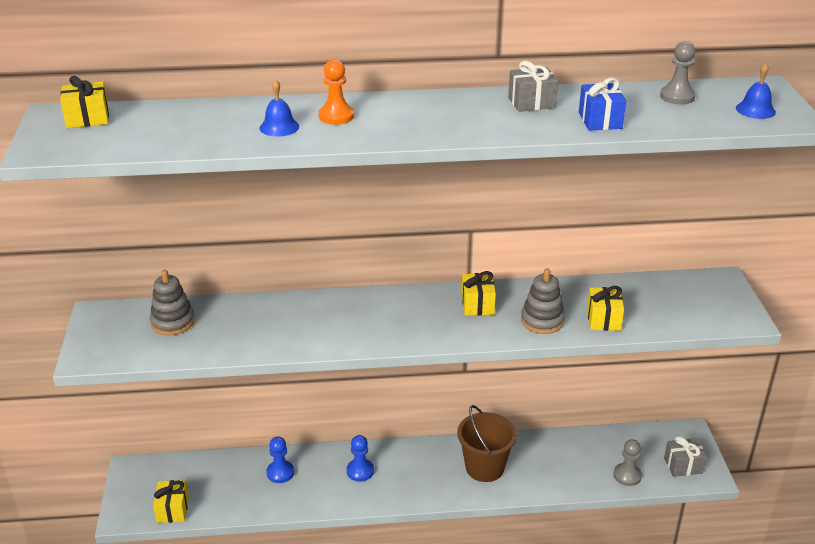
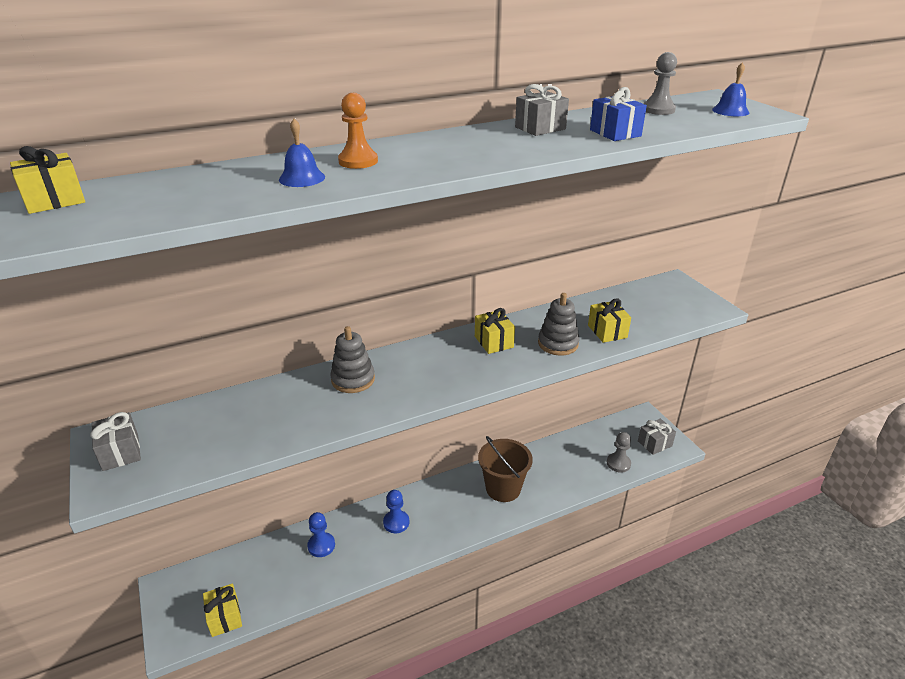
camera: 20 degrees left, 0 degrees up
grey stacking toy [150,270,195,335] -> grey stacking toy moved to [330,326,375,393]
none -> grey gift [90,412,141,471]

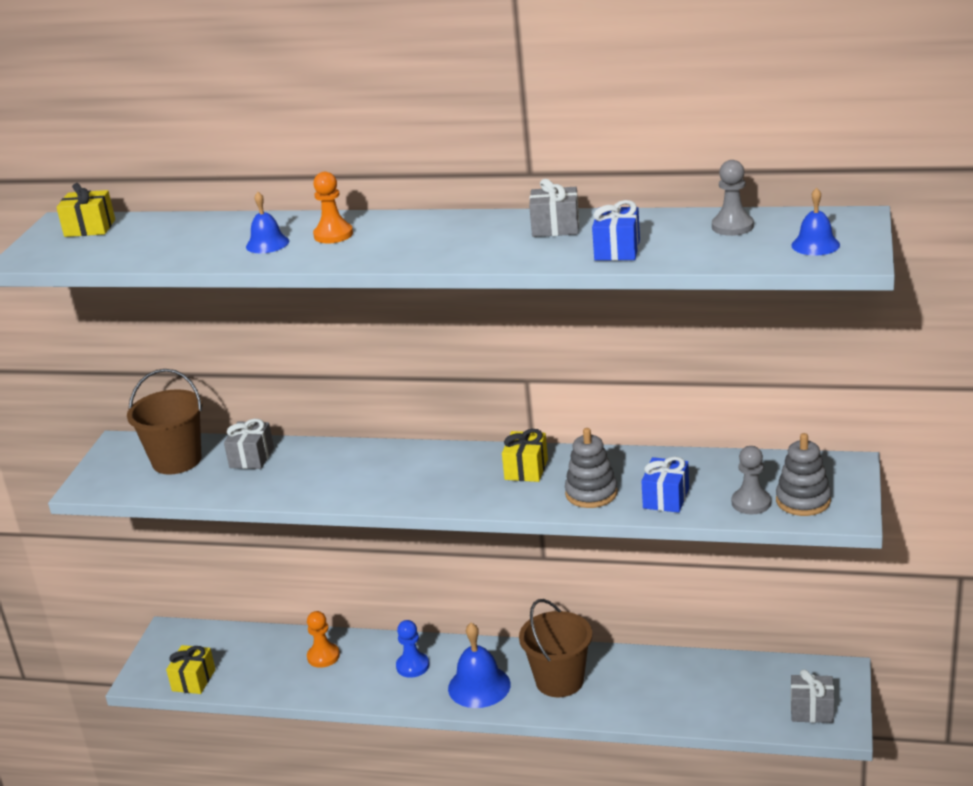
camera: 40 degrees right, 5 degrees down
grey gift [90,412,141,471] -> grey gift moved to [224,419,274,469]
blue pawn [307,512,335,557] -> orange pawn [307,611,340,668]
grey stacking toy [330,326,375,393] -> grey stacking toy moved to [776,433,831,516]
yellow gift [588,298,631,343] -> blue gift [641,456,689,513]
grey pawn [607,432,631,473] -> grey pawn moved to [732,446,771,514]
none -> brown bucket [127,369,203,475]
none -> blue bell [448,623,511,708]

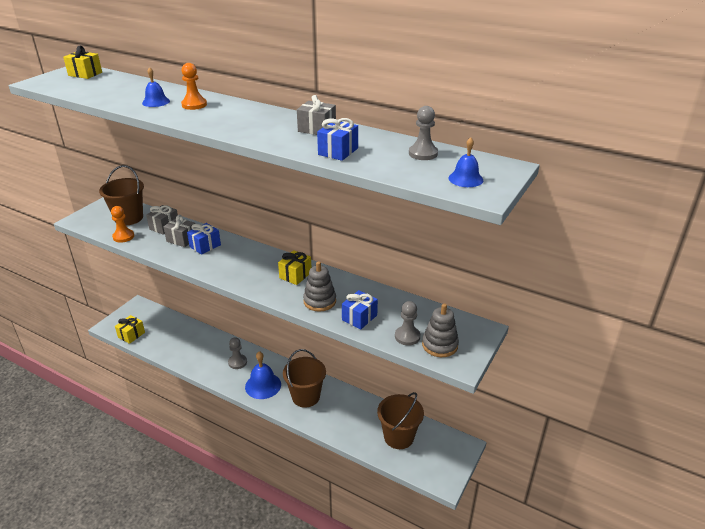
camera: 15 degrees right, 5 degrees up
orange pawn [307,611,340,668] -> orange pawn moved to [111,206,134,243]
blue pawn [396,620,429,678] -> grey pawn [228,337,247,369]
grey gift [791,669,834,723] -> grey gift moved to [163,215,195,247]
none -> blue gift [187,223,221,255]
none -> brown bucket [377,392,424,449]

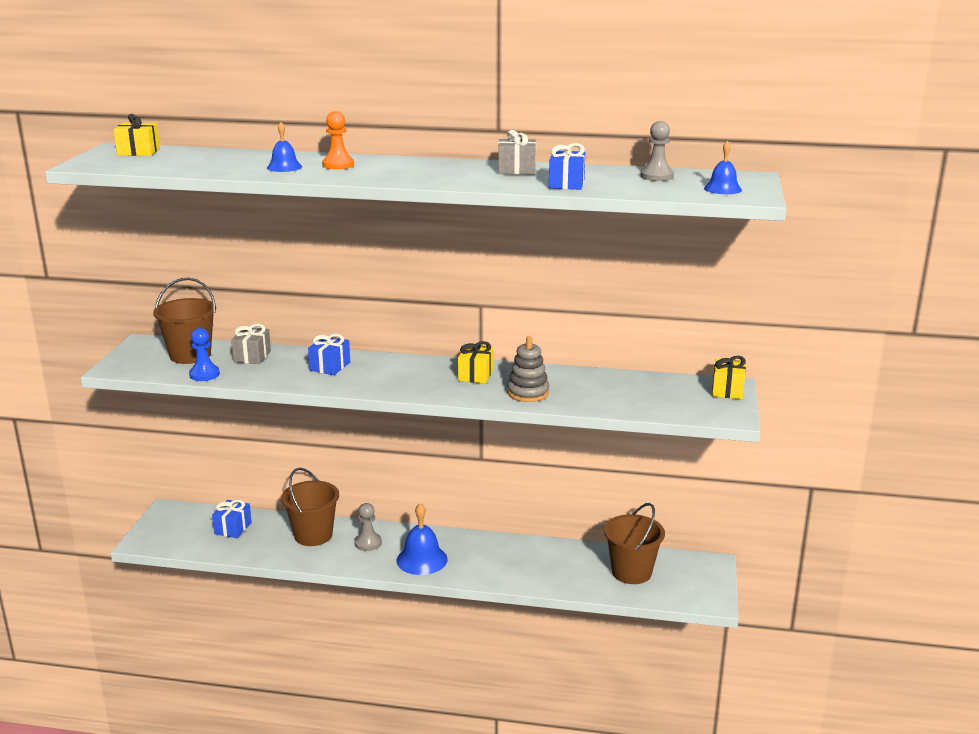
camera: 20 degrees left, 10 degrees down
orange pawn [111,206,134,243] -> blue pawn [189,328,220,381]
yellow gift [115,315,145,344] -> yellow gift moved to [712,356,746,399]
grey gift [163,215,195,247] -> none
brown bucket [283,349,326,408] -> brown bucket moved to [281,468,339,546]
blue gift [342,290,378,330] -> blue gift moved to [212,500,252,538]
grey pawn [395,301,420,346] -> none
grey stacking toy [422,303,459,357] -> none

